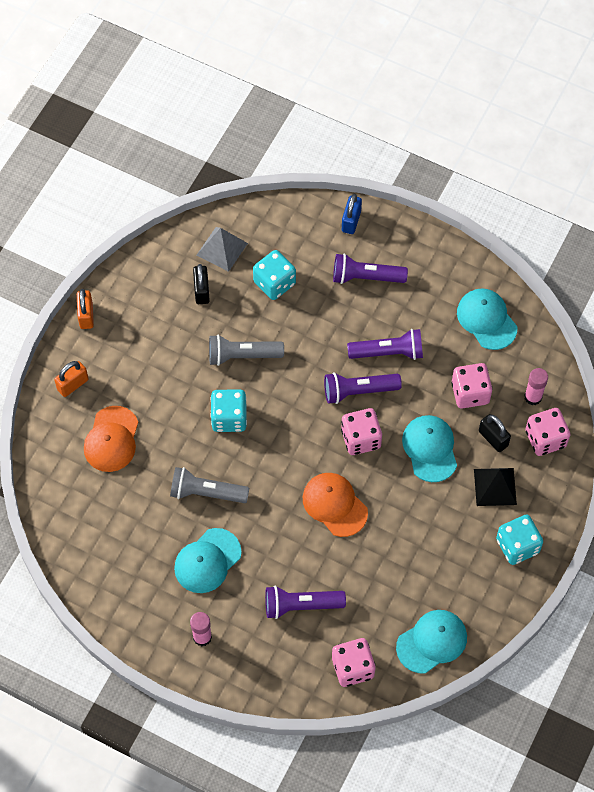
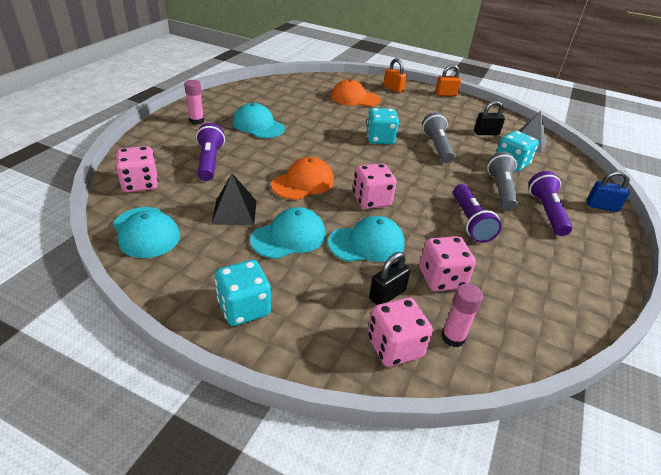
camera: 85 degrees right, 25 degrees down
grey flashlight [170,467,249,503] -> grey flashlight moved to [487,152,518,211]
purple flashlight [324,372,402,404] -> none
turquoise cap [457,288,517,350] -> turquoise cap moved to [250,207,326,259]
black pyramid [474,468,517,506] -> black pyramid moved to [211,174,257,225]

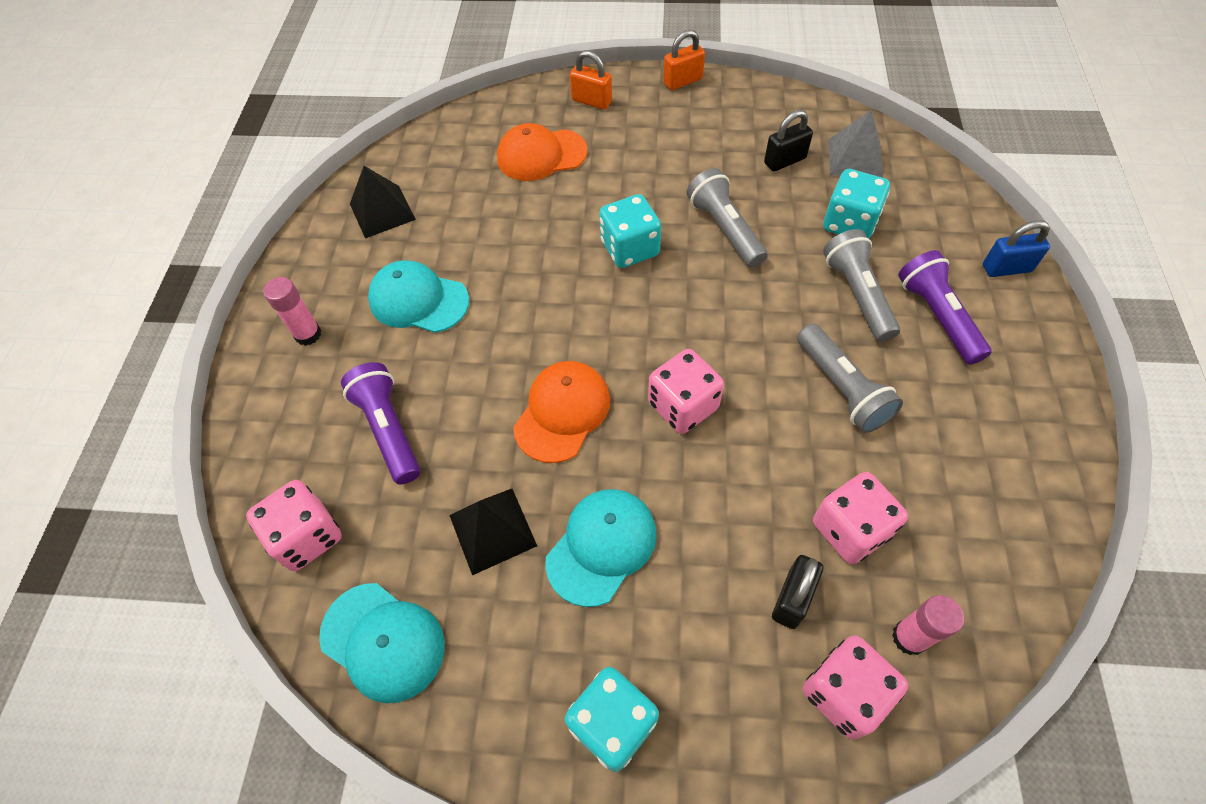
camera: 15 degrees left, 20 degrees up
turquoise cap [328,216,405,262] -> none
purple flashlight [453,184,502,243] -> grey flashlight [797,324,903,433]
none -> black pyramid [350,166,416,238]

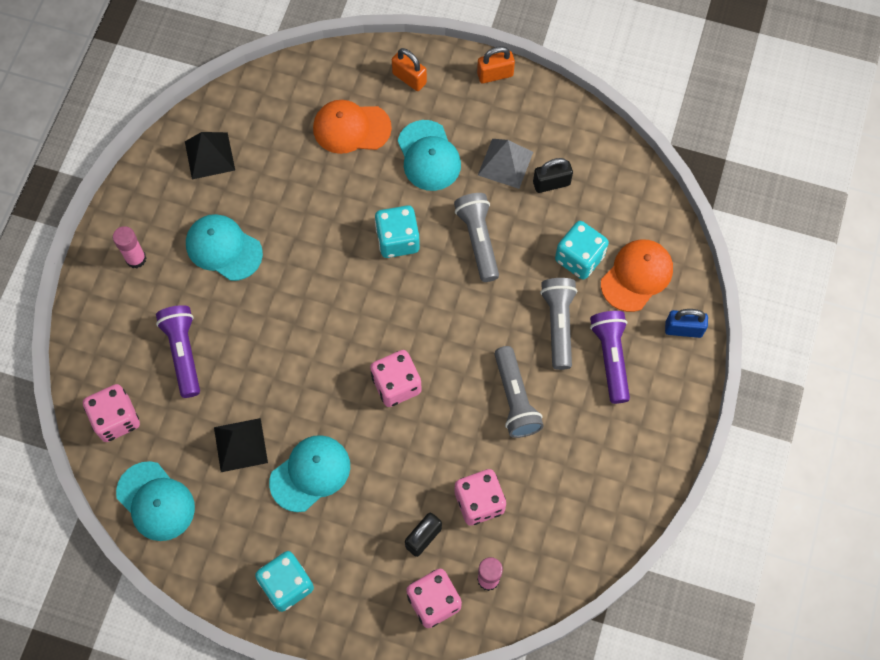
camera: 10 degrees right, 10 degrees up
orange cap [513,361,610,463] -> orange cap moved to [601,239,673,312]
grey pyramid [828,109,883,178] -> grey pyramid moved to [478,139,533,189]
none -> turquoise cap [398,120,461,191]

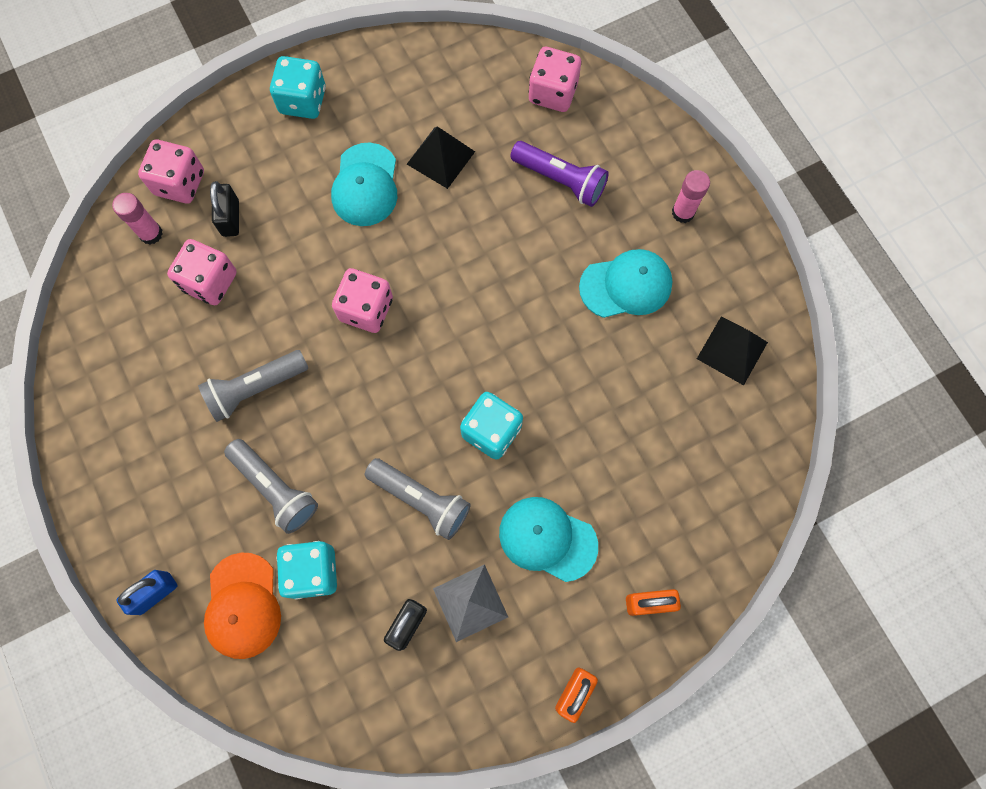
camera: 135 degrees right, 5 degrees up
turquoise cap [116,461,195,541] -> none
orange cap [313,100,392,154] -> none
grey flashlight [494,346,544,438] -> grey flashlight turned 60 degrees counterclockwise [198,350,308,422]
purple flashlight [590,311,630,404] -> none

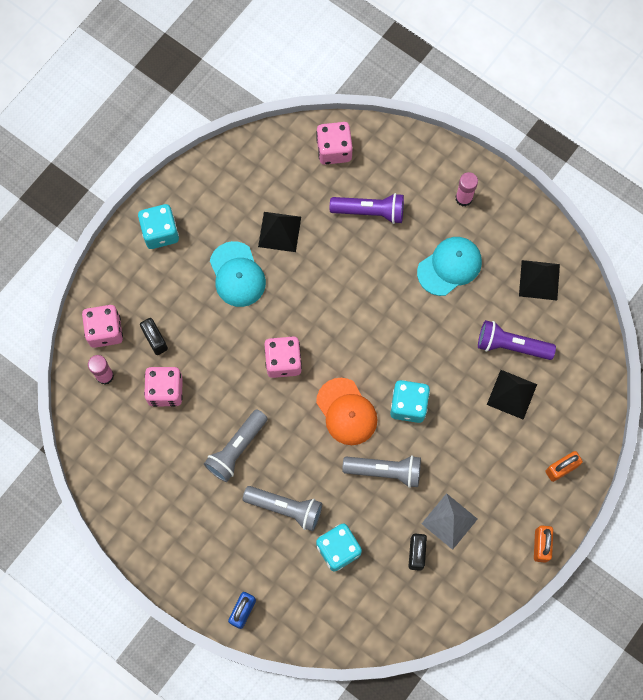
camera: 25 degrees left, 0 degrees up
orange cap [204,553,281,659] -> orange cap moved to [316,378,377,445]
turquoise cap [499,497,598,582] -> none
none -> purple flashlight [478,320,556,360]
none -> black pyramid [487,370,537,420]

